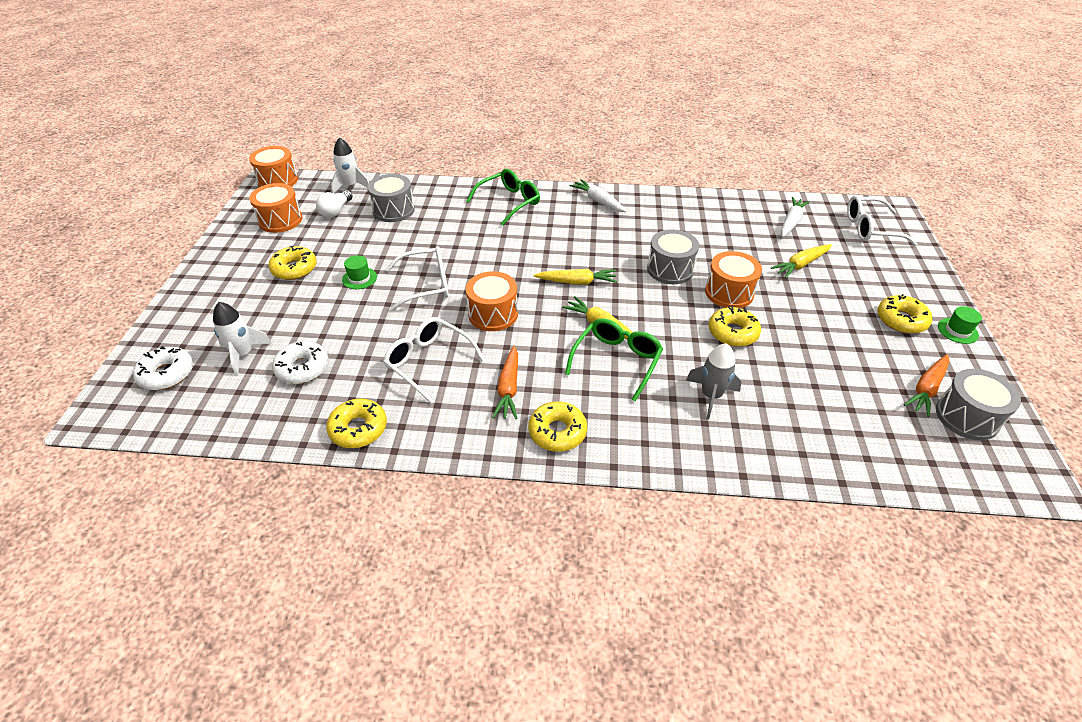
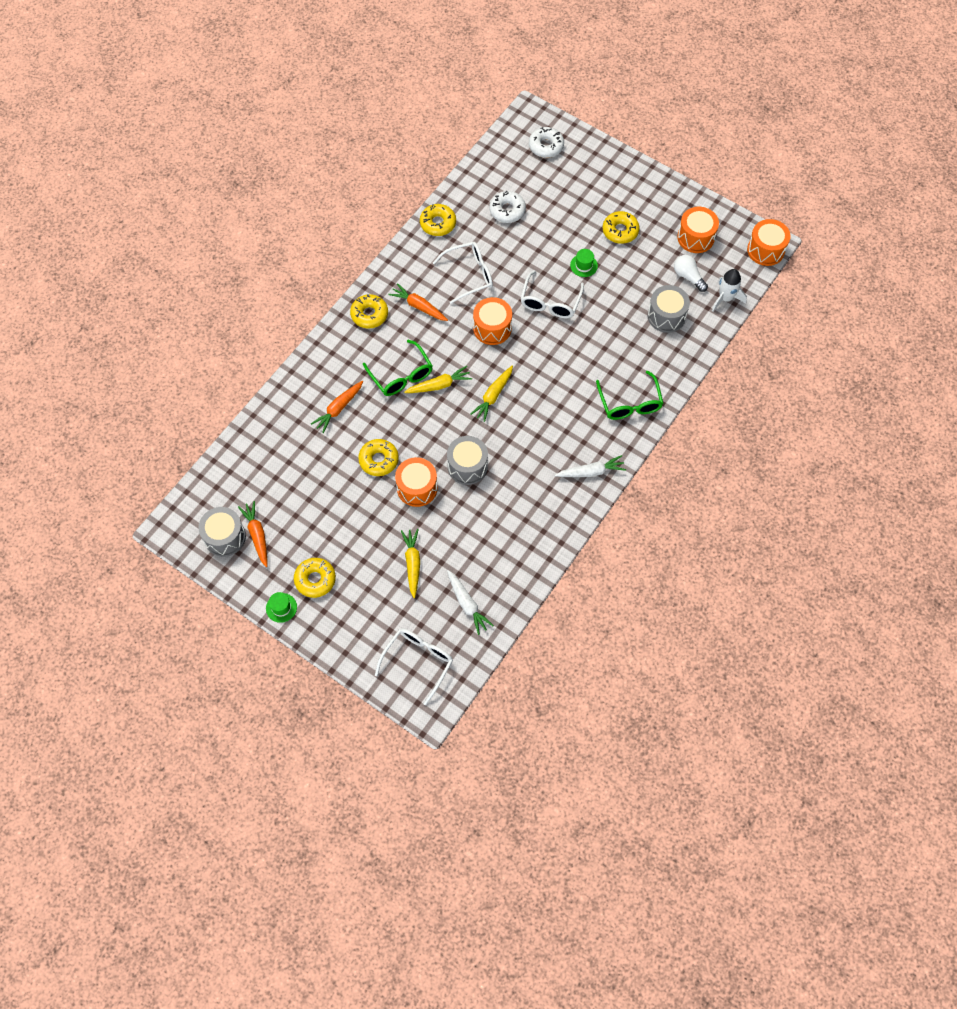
camera: 120 degrees right, 20 degrees up
white rocket [213,302,272,376] -> none
grey rocket [686,343,741,419] -> orange carrot [311,381,363,433]

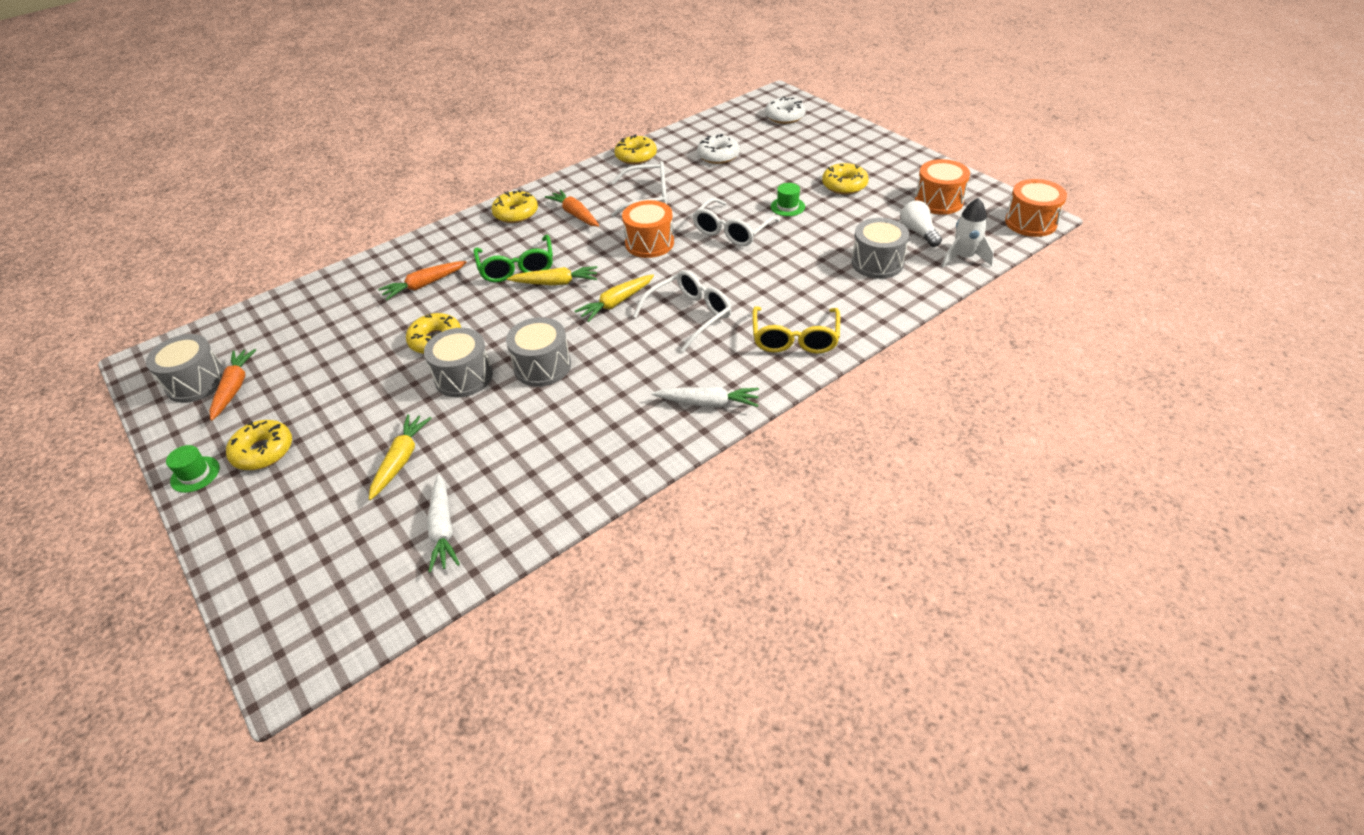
camera: 20 degrees right, 20 degrees down
white glasses [375,628,453,705] -> white glasses moved to [633,270,731,352]
orange drum [395,457,438,507] -> grey drum [424,328,493,398]
green glasses [596,371,664,420] -> yellow glasses [752,306,840,353]

